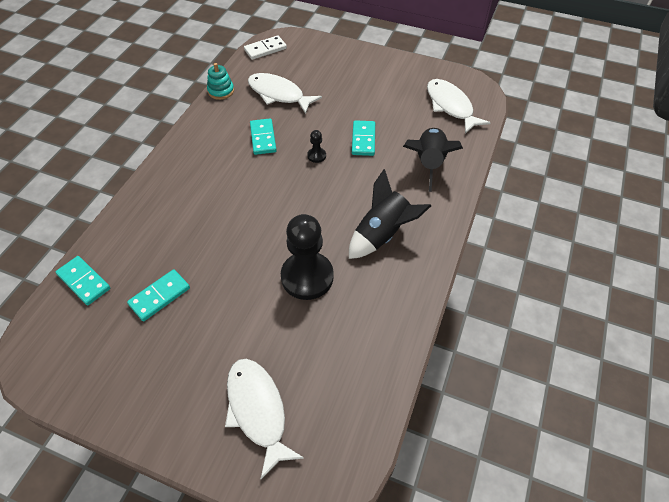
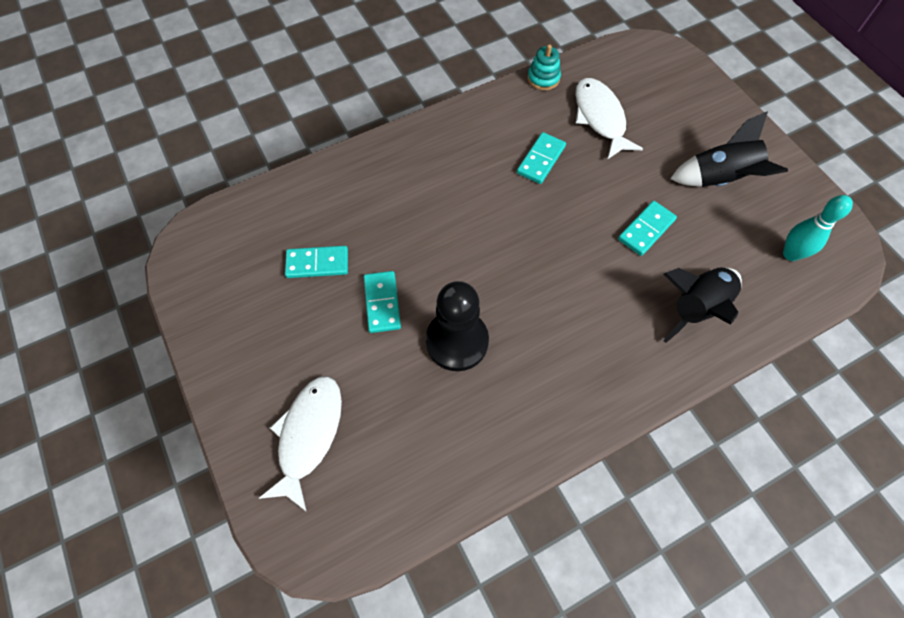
camera: 40 degrees right, 10 degrees up
turquoise domino [56,256,110,305] -> turquoise domino moved to [364,271,401,333]
white domino [244,35,287,60] -> none
black pawn [307,130,326,163] -> none
black rocket [349,169,431,259] -> black rocket moved to [670,111,788,187]
white fish [427,79,490,134] -> turquoise bowling pin [783,195,853,261]

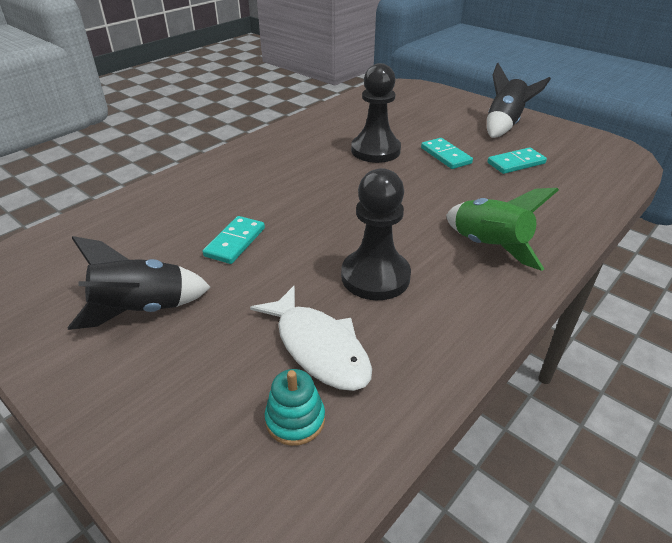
camera: 160 degrees right, 25 degrees down
white fish [259,376,342,512] -> none
turquoise domino [517,132,566,184] -> black pawn [341,168,411,300]
turquoise stacking toy [527,44,561,90] -> turquoise stacking toy moved to [265,369,325,446]
black rocket [663,267,742,343] -> black rocket moved to [487,63,551,138]
turquoise bowling pin [783,195,853,261] -> none
none -> green rocket [446,188,559,271]

